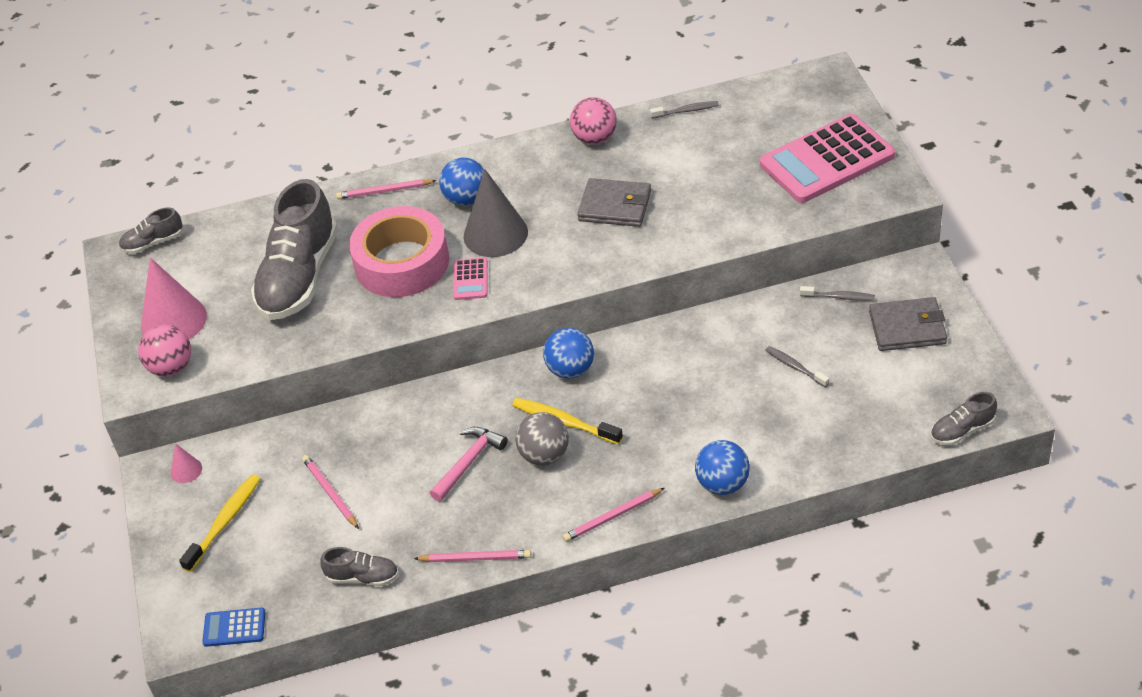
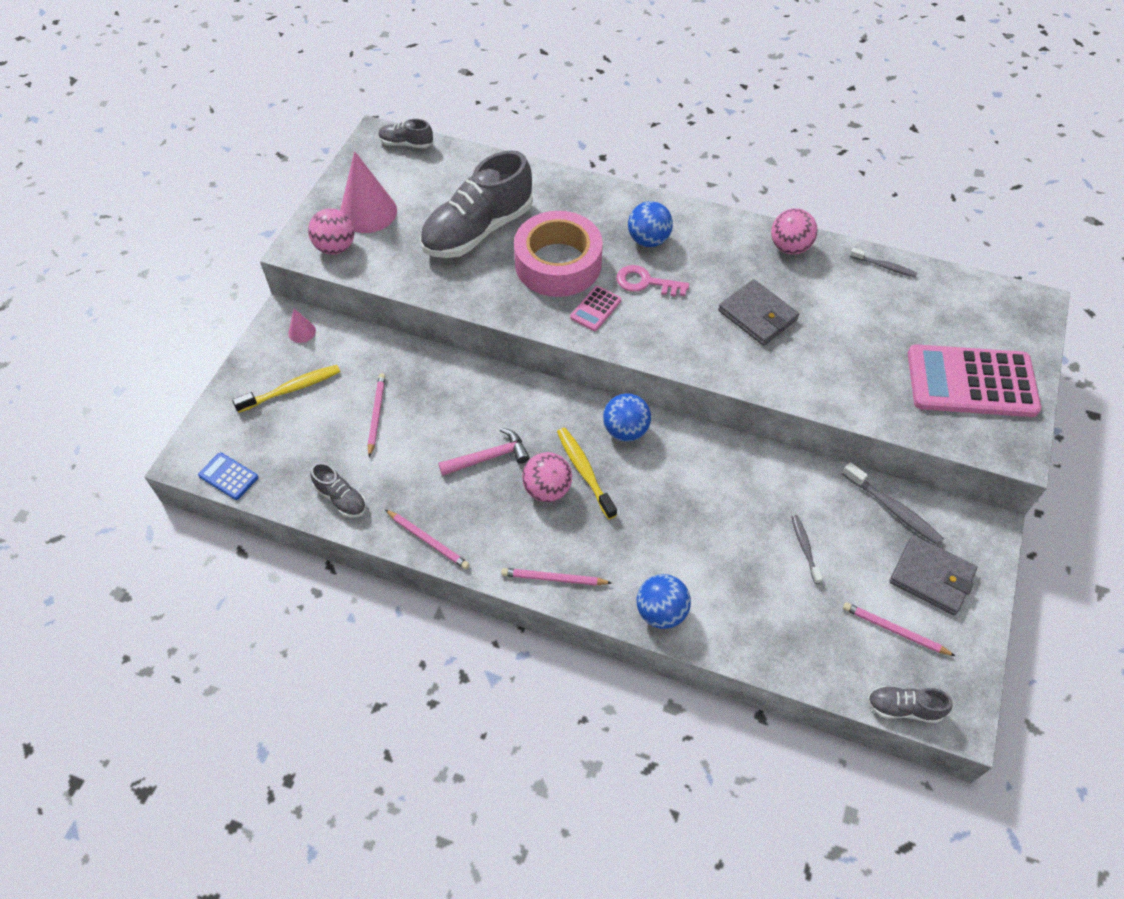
camera: 30 degrees right, 10 degrees up
pink pencil [336,179,437,199] -> pink pencil moved to [843,602,955,656]
grey cone [464,170,528,257] -> pink key [617,265,689,297]
grey ball [516,412,569,465] -> pink ball [522,452,572,502]
grey toothbrush [800,286,875,301] -> grey toothbrush [842,462,944,545], size x1.56

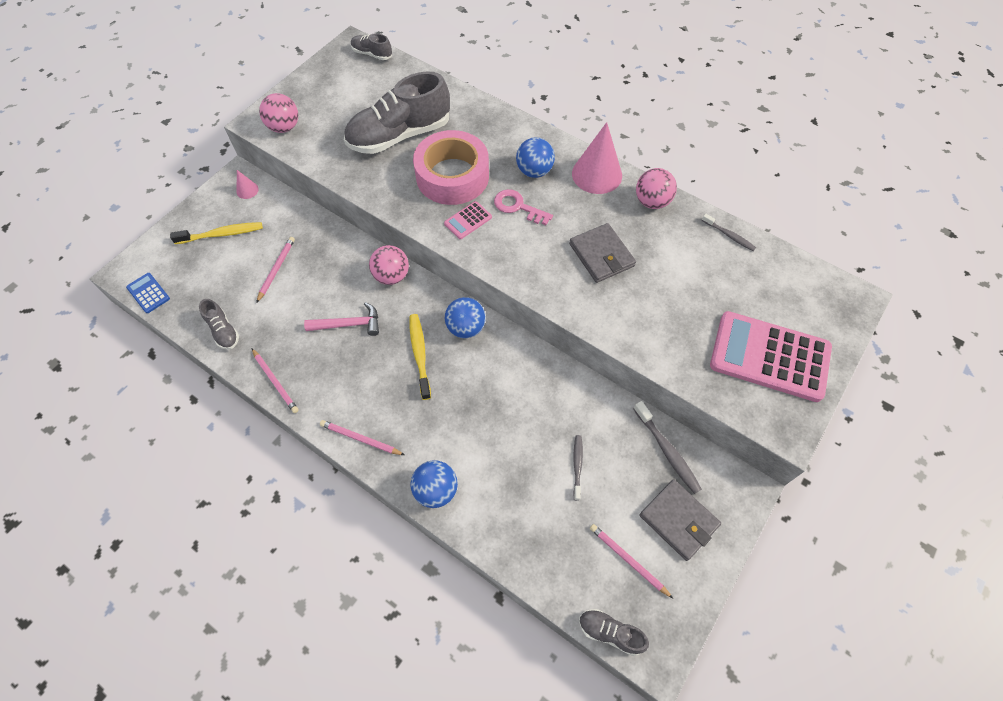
camera: 15 degrees right, 5 degrees up
pink cone [340,151,397,233] -> pink cone moved to [572,122,622,194]
pink ball [522,452,572,502] -> pink ball moved to [369,245,409,285]

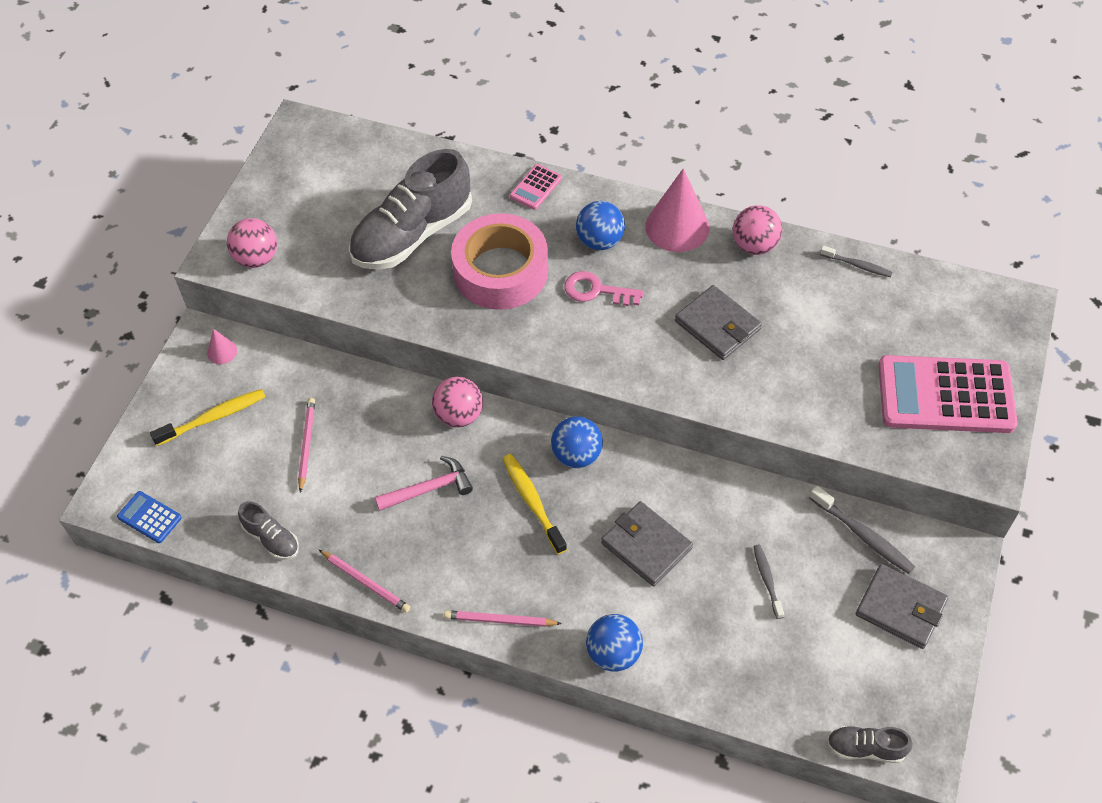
camera: 15 degrees left, 5 degrees down
grey shoe [351,33,392,60] -> none
pink calculator [444,201,492,239] -> pink calculator moved to [510,164,562,210]
pink pencil [590,524,673,598] -> none
none -> grey wallet [601,501,693,587]

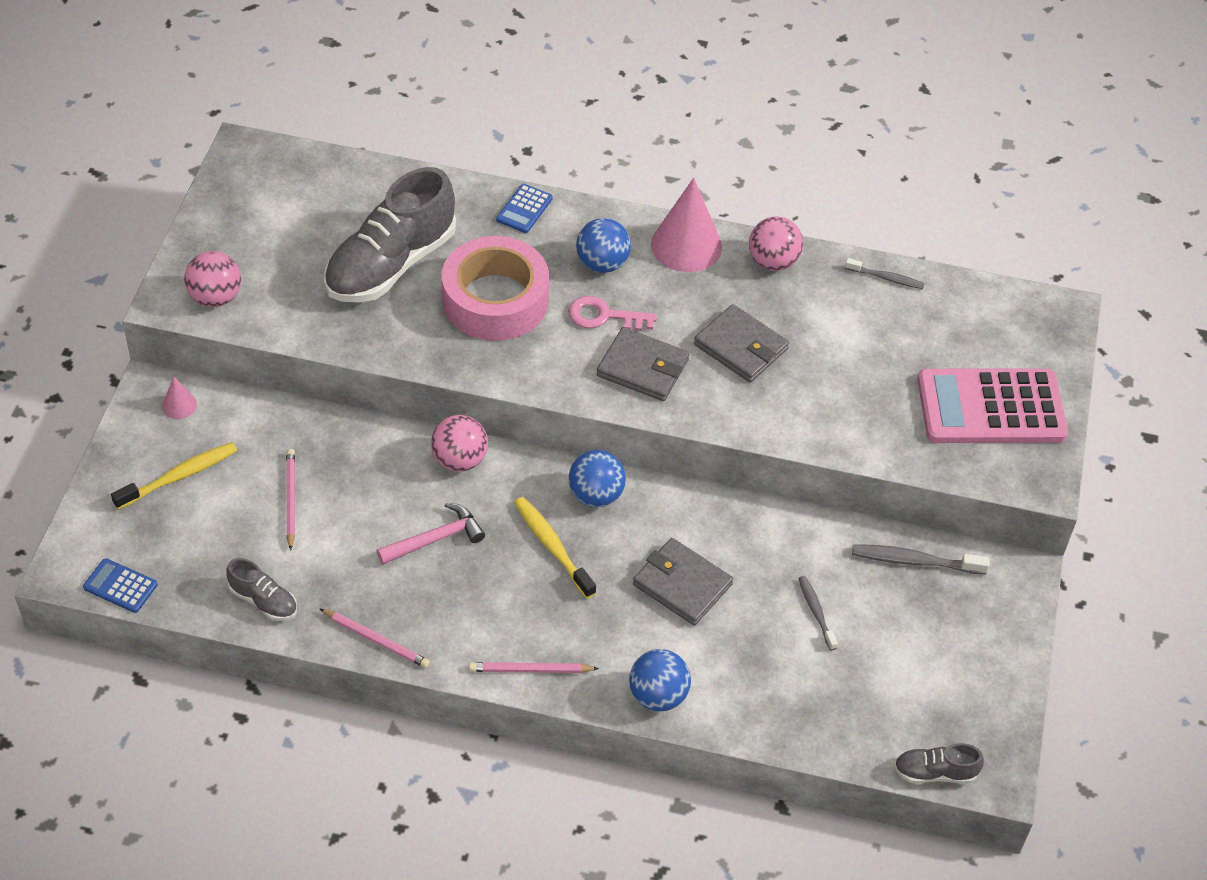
camera: 10 degrees left, 5 degrees down
pink calculator [510,164,562,210] -> blue calculator [496,184,553,233]
grey toothbrush [809,485,915,574] -> grey toothbrush turned 150 degrees clockwise [852,544,990,575]
grey wallet [856,564,948,649] -> grey wallet moved to [597,327,689,401]

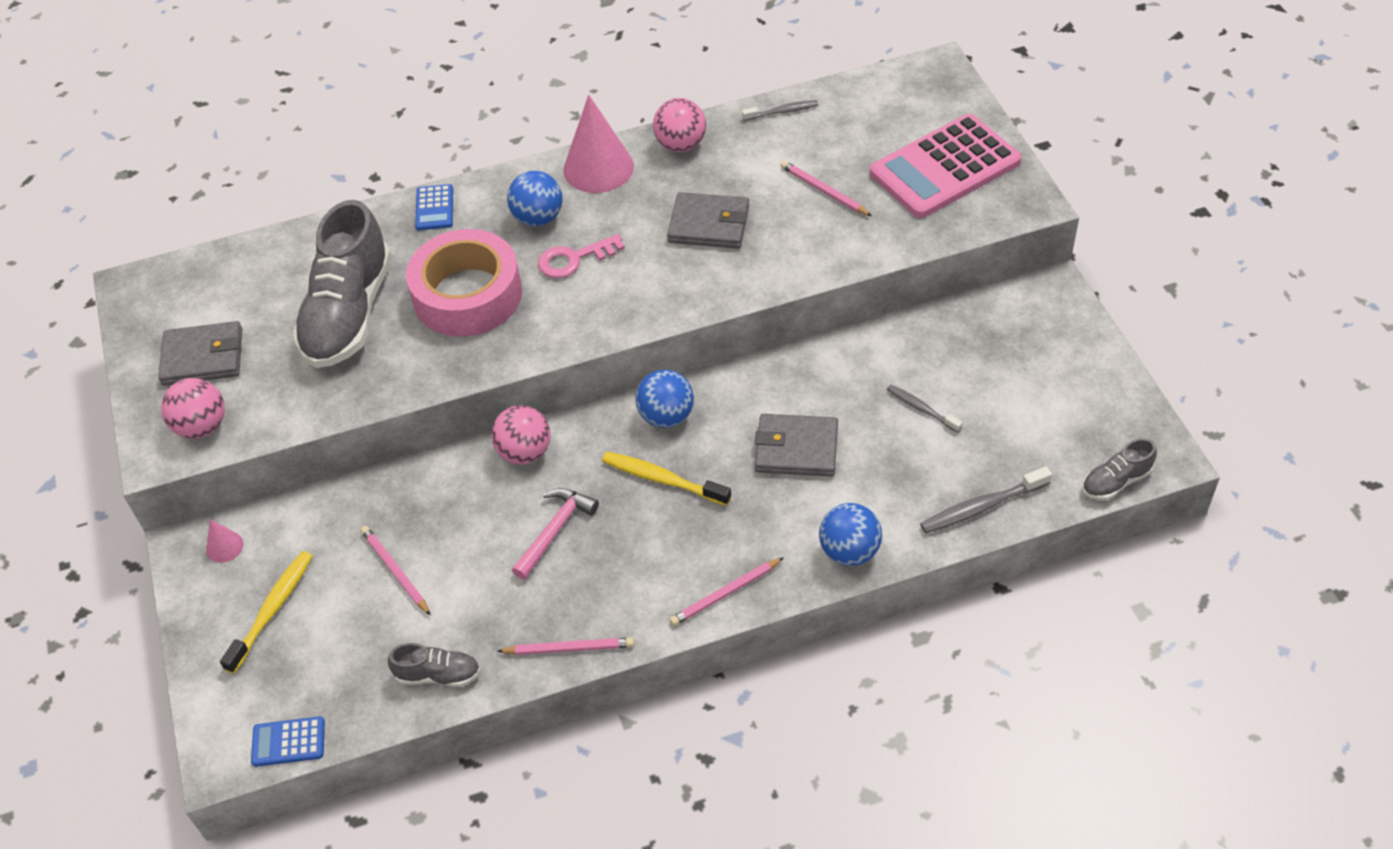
camera: 25 degrees left, 0 degrees up
grey wallet [597,327,689,401] -> grey wallet moved to [158,321,242,386]
grey toothbrush [852,544,990,575] -> grey toothbrush moved to [920,466,1052,533]
none -> pink pencil [780,161,872,216]

